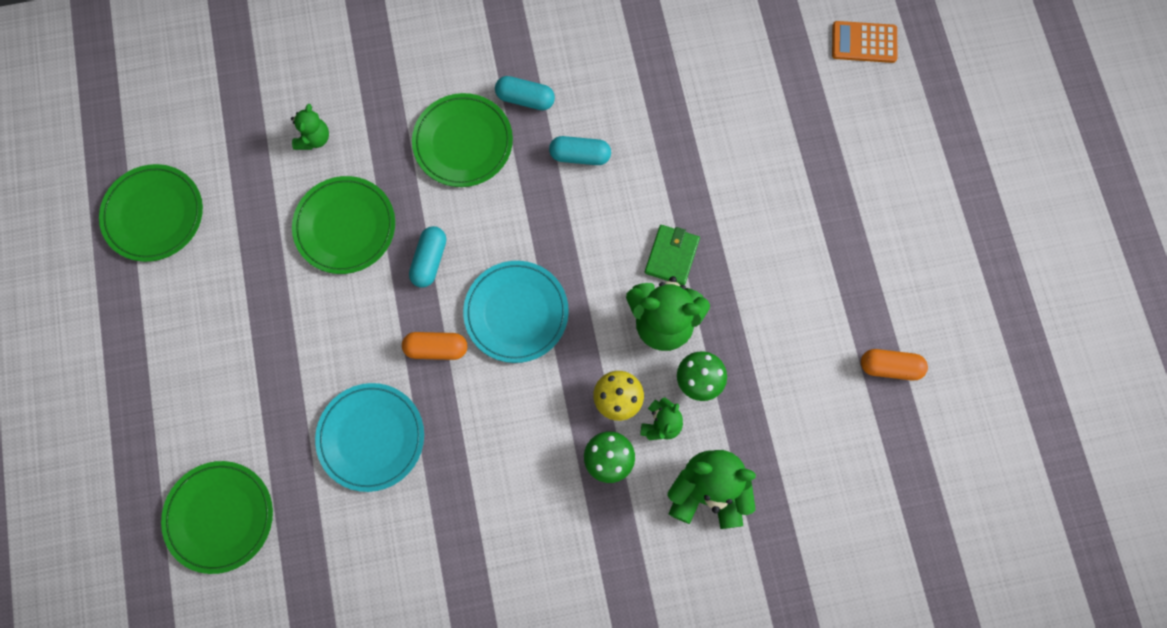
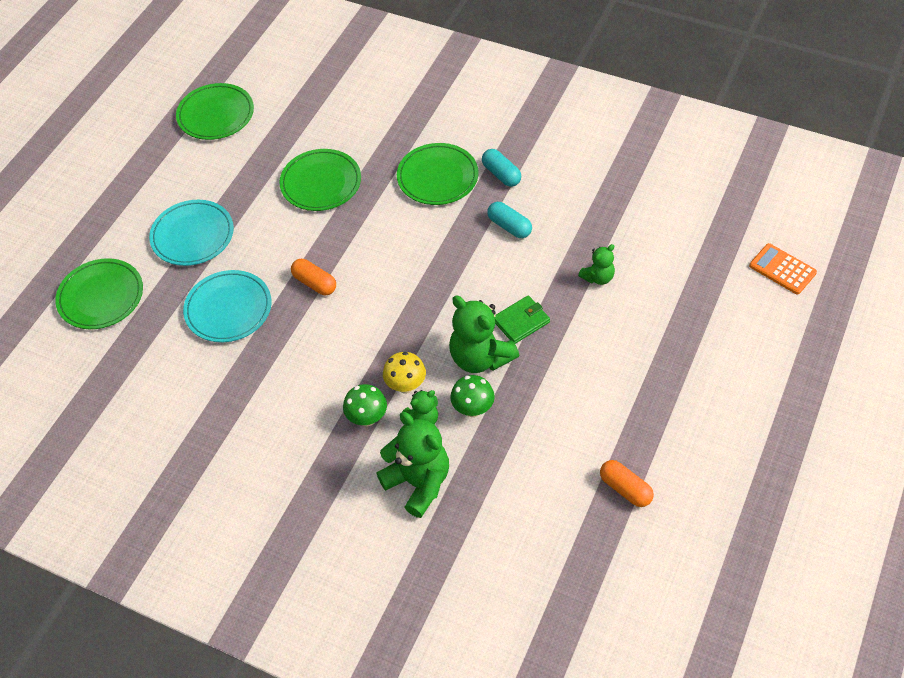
camera: 40 degrees right, 20 degrees down
green teddy bear [291,104,329,150] -> green teddy bear moved to [578,244,615,285]
turquoise capsule [409,226,446,288] -> none
turquoise plate [463,261,569,363] -> turquoise plate moved to [149,200,234,266]

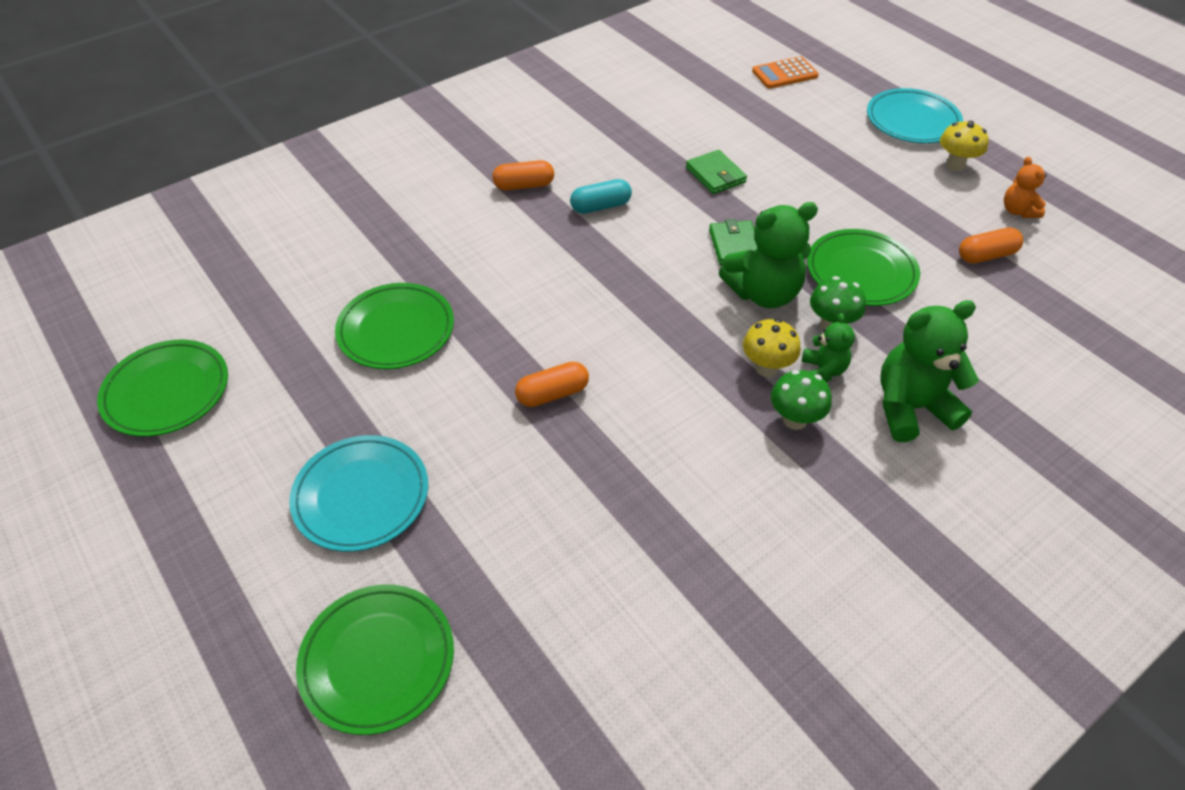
camera: 65 degrees left, 5 degrees down
turquoise plate [183,270,271,342] -> turquoise plate moved to [867,88,963,143]
green plate [397,143,479,205] -> green plate moved to [807,229,920,306]
turquoise capsule [482,149,521,187] -> orange capsule [492,160,554,190]
green teddy bear [578,244,615,285] -> green wallet [686,150,747,194]
none -> yellow mushroom [940,121,989,171]
none -> orange teddy bear [1004,157,1046,218]

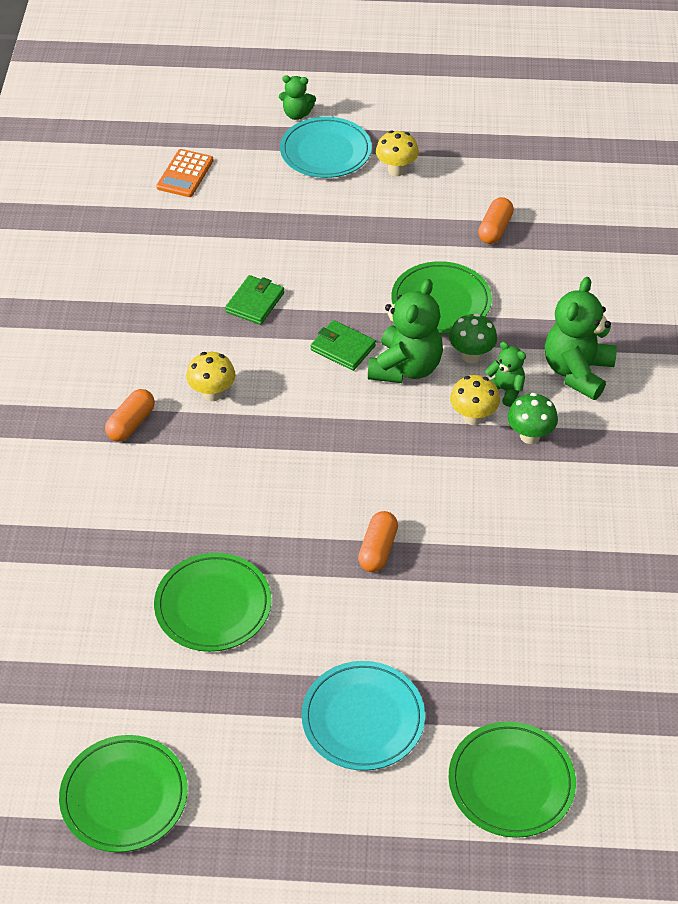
camera: 50 degrees left, 0 degrees up
turquoise capsule [570,179,632,214] -> yellow mushroom [186,352,235,401]
green wallet [686,150,747,194] -> green wallet turned 75 degrees counterclockwise [225,275,284,325]
orange teddy bear [1004,157,1046,218] -> none
none -> green teddy bear [279,75,316,120]

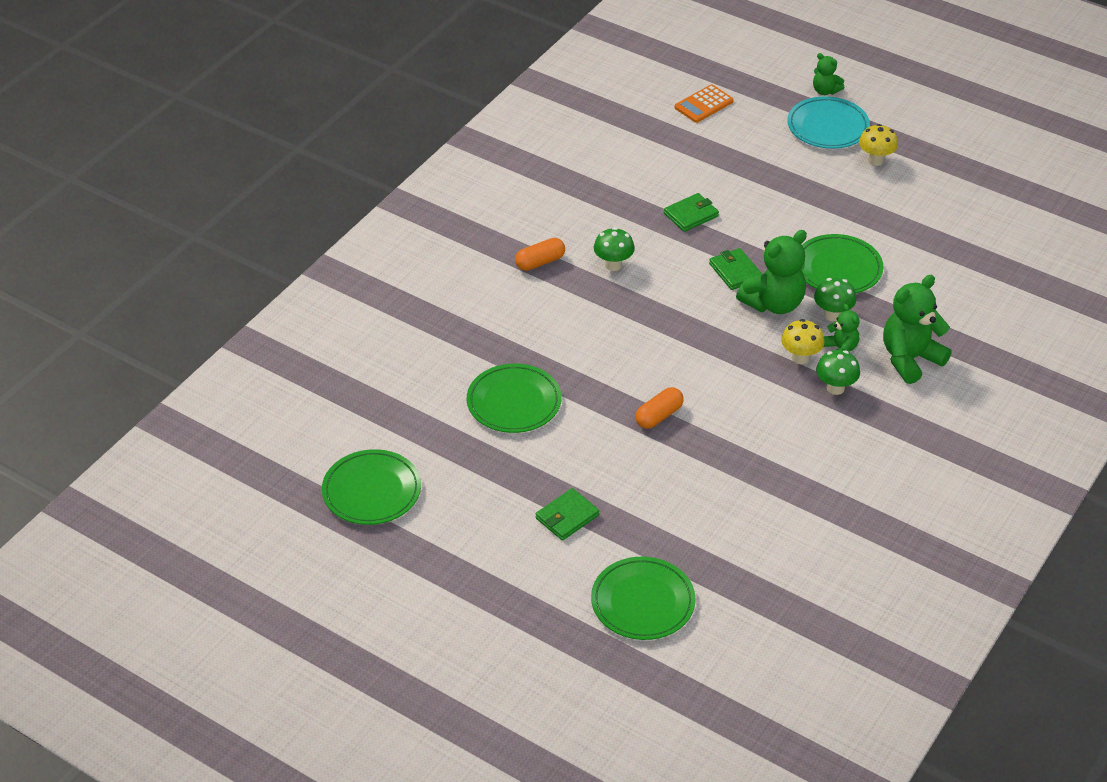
camera: 30 degrees right, 5 degrees down
yellow mushroom [186,352,235,401] -> green mushroom [594,227,635,271]
turquoise plate [301,661,425,771] -> green wallet [536,488,599,541]
orange capsule [478,197,514,244] -> none

